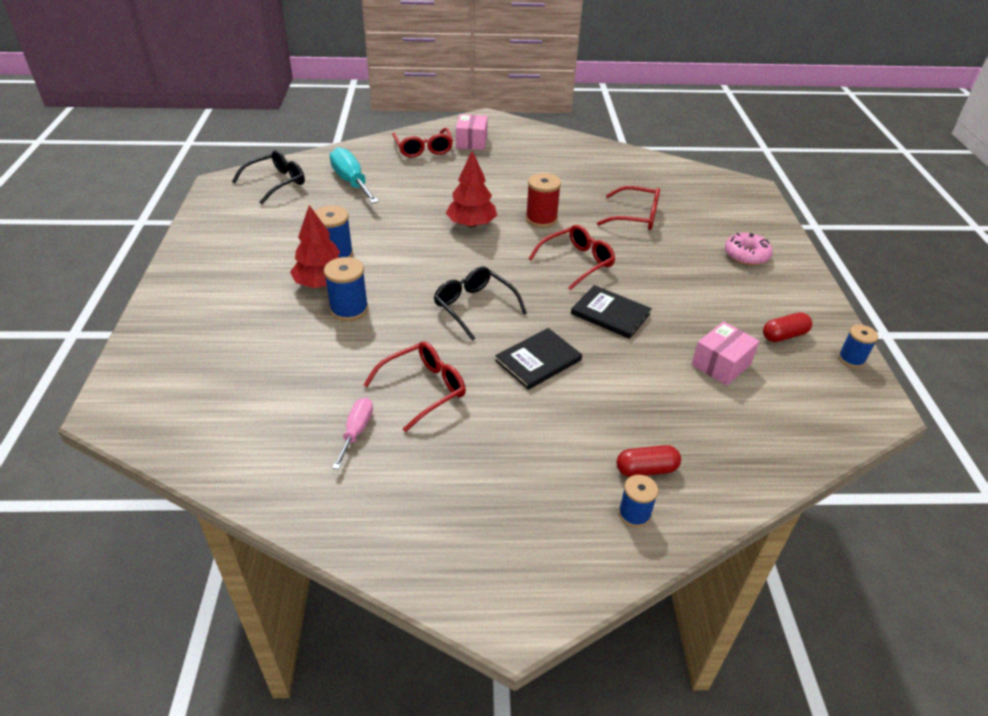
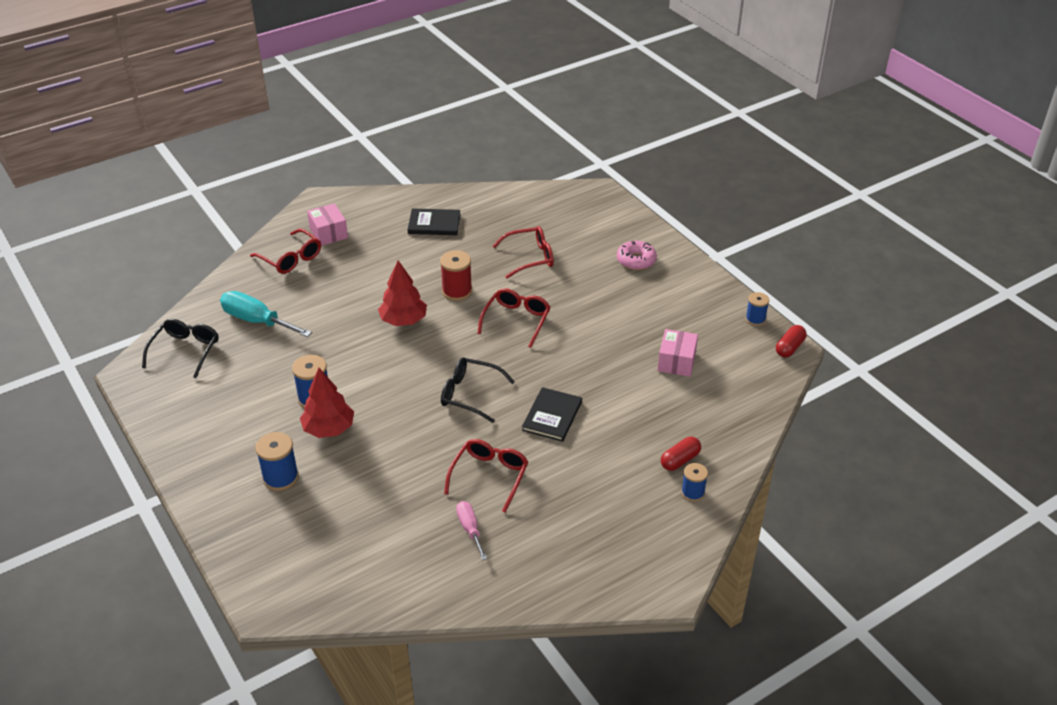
camera: 30 degrees left, 0 degrees up
blue spool [324,257,368,321] -> blue spool moved to [255,432,299,491]
black book [571,285,652,339] -> black book moved to [408,208,461,235]
red capsule [763,312,812,342] -> red capsule moved to [776,325,806,357]

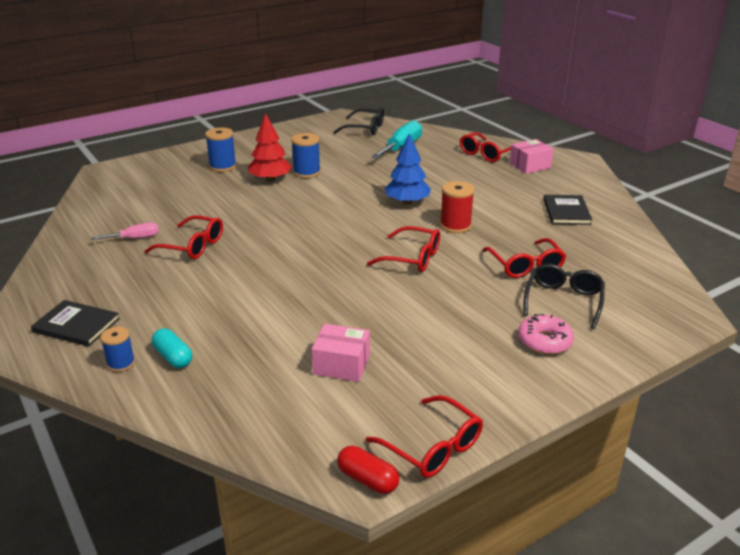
camera: 90 degrees right, 10 degrees down
red tree [378,260,427,326] -> blue tree [384,133,431,205]
black glasses [441,357,515,423] -> black glasses moved to [523,264,605,329]
black book [522,387,582,442] -> black book moved to [31,300,120,347]
red capsule [661,437,701,471] -> turquoise capsule [152,329,192,368]
blue spool [745,292,769,326] -> red glasses [366,395,483,478]

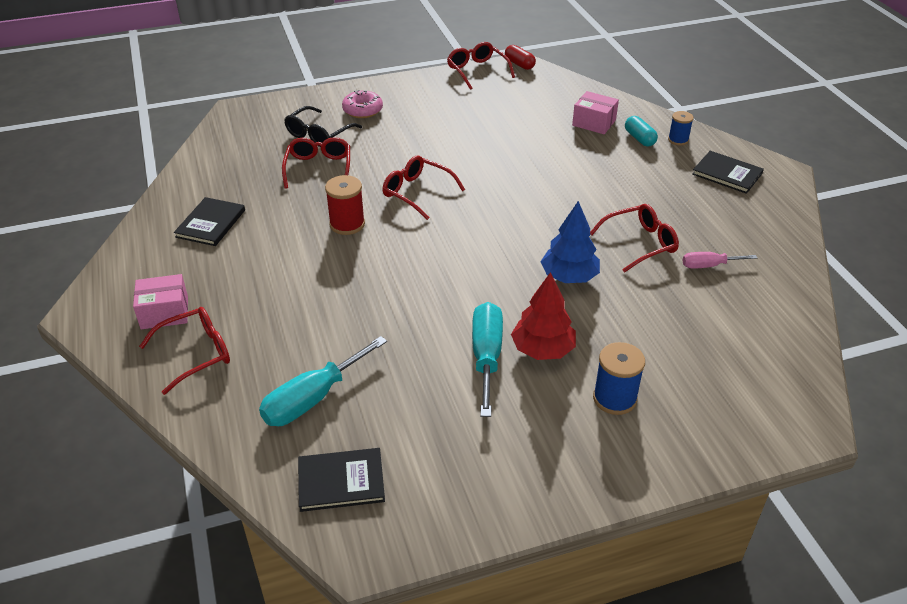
camera: 165 degrees left, 10 degrees up
red glasses [144,215,223,259] -> red glasses turned 120 degrees clockwise [590,204,679,273]
blue spool [291,133,321,178] -> turquoise screwdriver [472,302,503,417]
pink box [312,324,370,382] -> pink box moved to [572,91,619,134]
black glasses [333,107,384,135] -> black book [298,448,385,512]
blue tree [384,133,431,205] -> blue tree moved to [541,201,600,283]

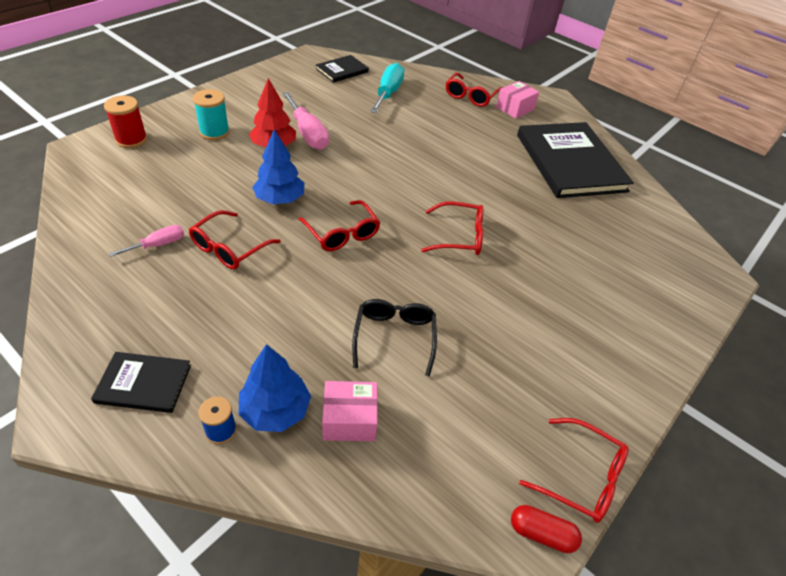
camera: 145 degrees right, 5 degrees up
black book [174,197,245,246] -> black book [517,122,634,198], size x2.11
red glasses [282,137,350,189] -> red glasses moved to [298,200,381,251]
black glasses [284,106,362,147] -> black glasses moved to [352,299,437,377]
red spool [325,175,365,235] -> red spool moved to [104,96,147,148]
pink donut [342,90,383,118] -> none
turquoise screwdriver [472,302,503,417] -> pink screwdriver [282,92,329,150]
blue spool [593,342,645,415] -> turquoise spool [193,89,230,140]
turquoise capsule [625,116,658,146] -> blue tree [239,344,311,432]

